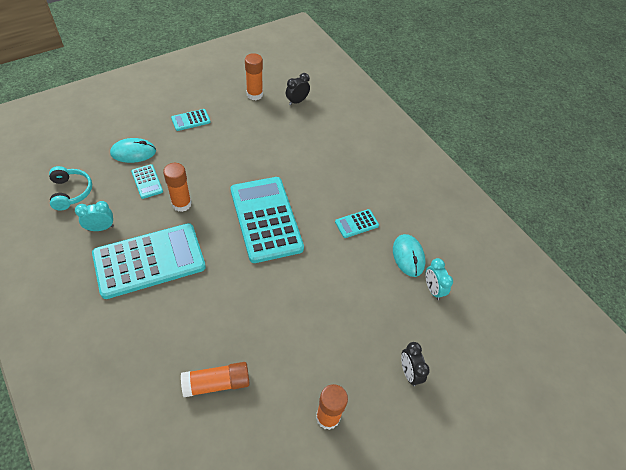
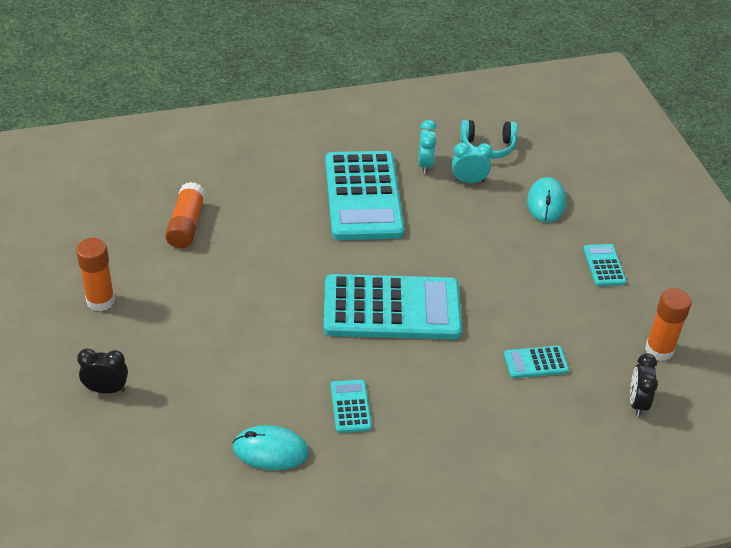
camera: 110 degrees right, 10 degrees down
turquoise calculator [131,164,163,199] -> turquoise calculator moved to [504,346,569,378]
orange glue stick [163,163,192,212] -> none
black clock [286,73,310,106] -> black clock turned 150 degrees counterclockwise [630,353,658,417]
turquoise clock [425,258,453,300] -> turquoise clock moved to [452,143,493,183]

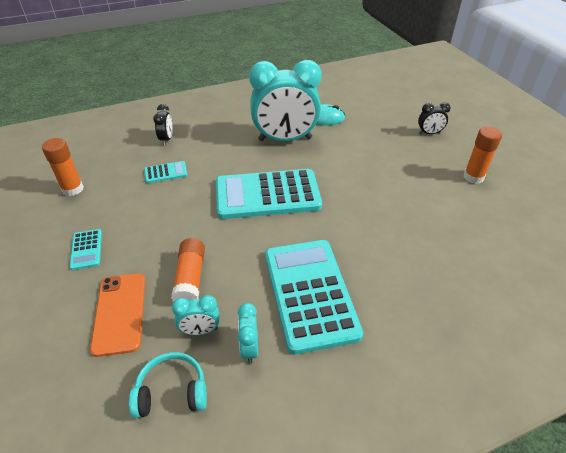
camera: 175 degrees right, 0 degrees up
orange glue stick [165,182,206,248] -> orange glue stick moved to [171,238,205,302]
turquoise calculator [331,380,372,433] -> turquoise clock [249,60,322,141]
turquoise mouse [527,177,566,222] -> orange phone [90,273,145,357]
black clock [630,353,658,417] -> black clock moved to [153,104,173,145]

